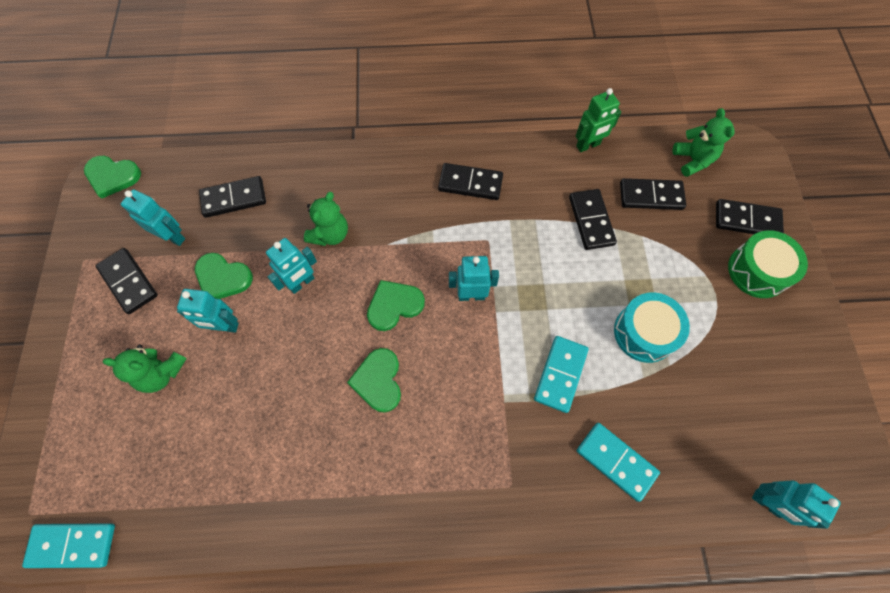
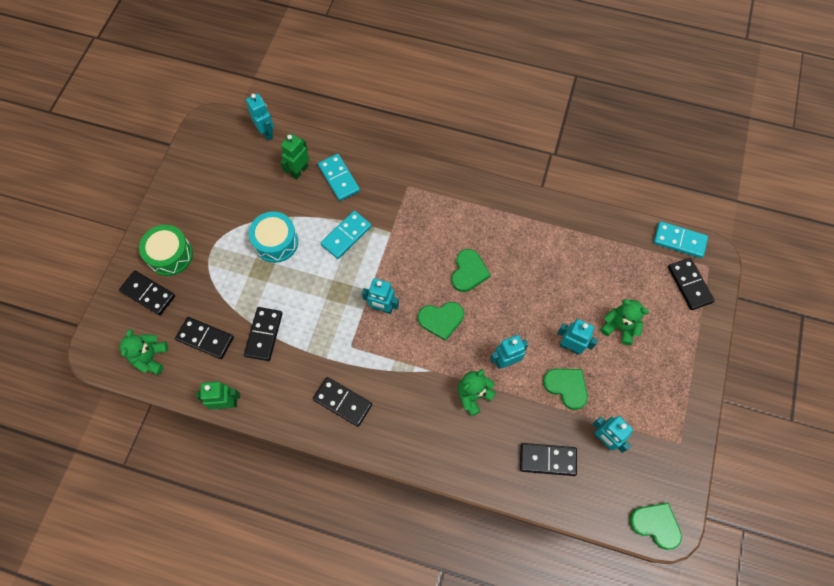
camera: 160 degrees left, 0 degrees up
black domino [95,248,158,314] -> black domino moved to [668,258,715,310]
none -> green robot [280,134,309,179]

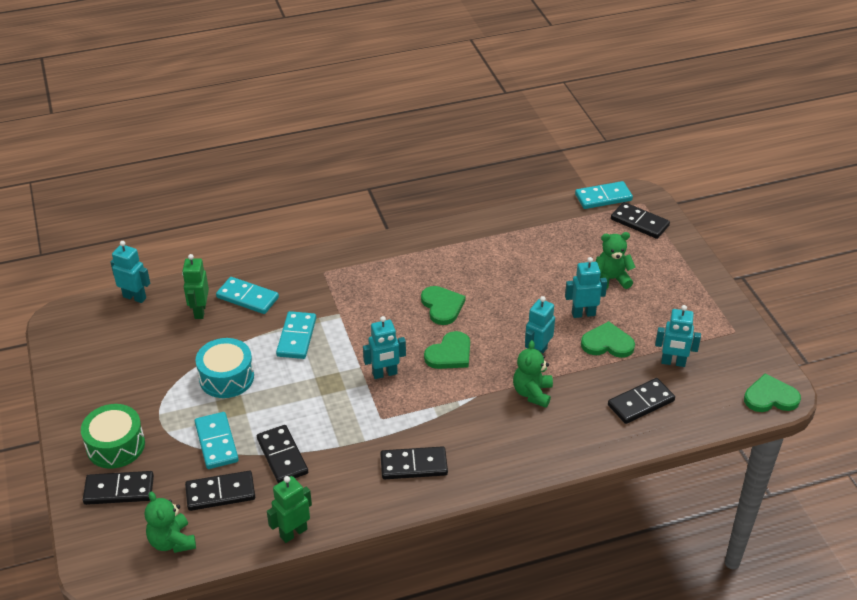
camera: 35 degrees left, 25 degrees down
none -> turquoise domino [195,412,239,469]

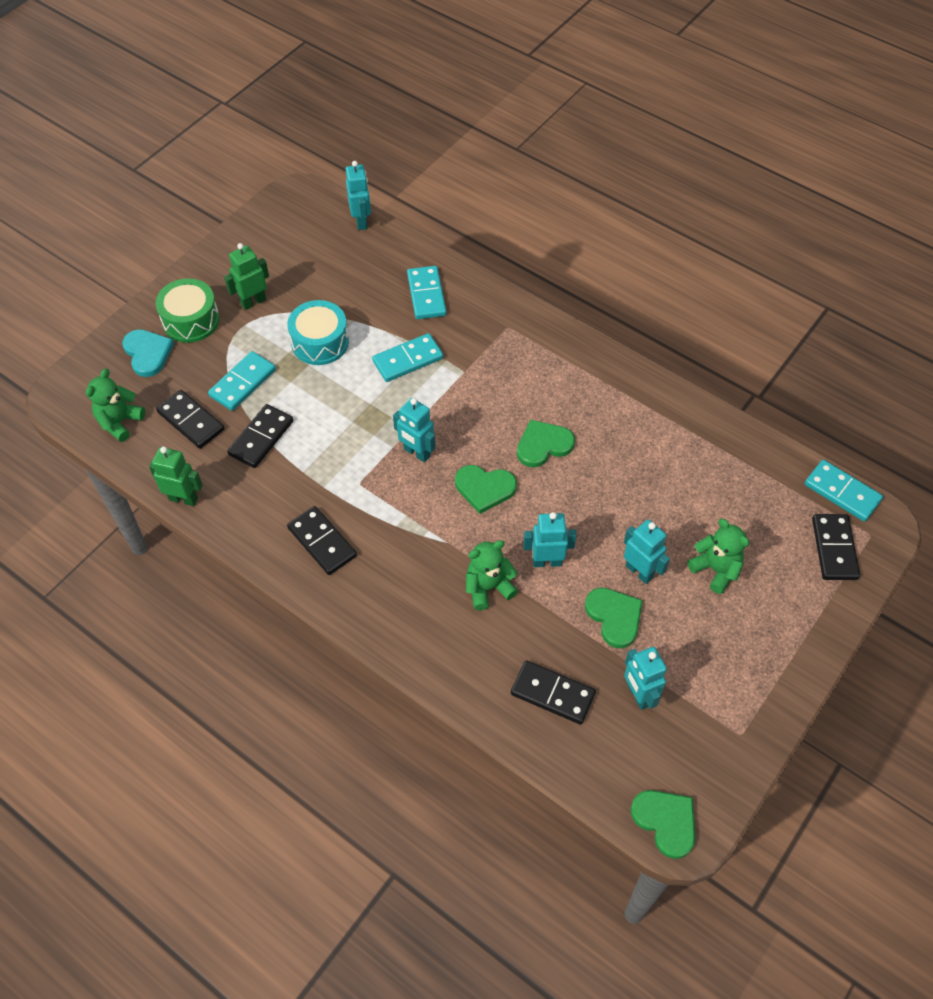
camera: 55 degrees right, 15 degrees up
black domino [83,471,154,505] -> turquoise heart [122,329,174,377]
green robot [182,254,209,319] -> green robot moved to [224,243,269,310]
green heart [421,286,465,325] -> green heart turned 150 degrees counterclockwise [517,420,575,467]

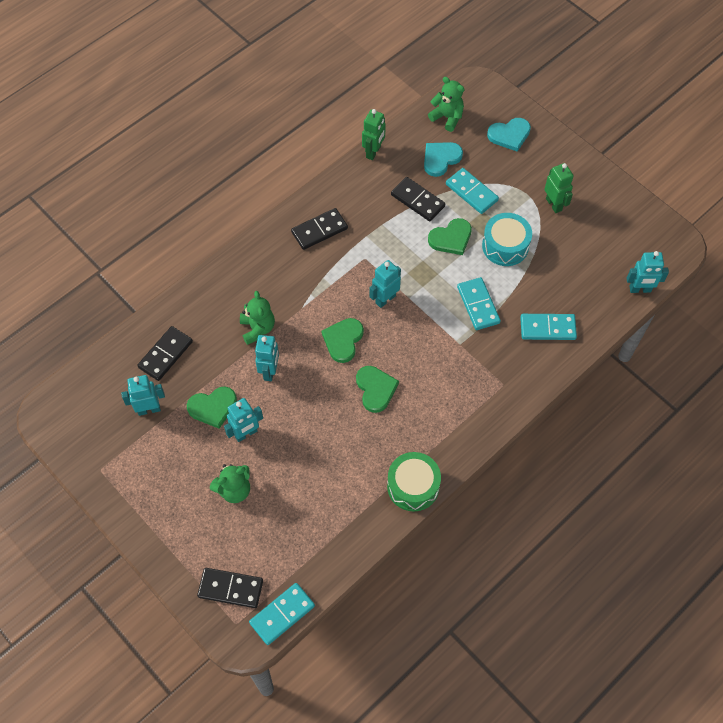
camera: 100 degrees right, 5 degrees up
green drum [156,278,220,343] -> green drum moved to [387,452,441,512]
black domino [156,390,225,449] -> turquoise heart [424,142,463,177]
green heart [631,790,695,859] -> green heart moved to [428,218,472,255]

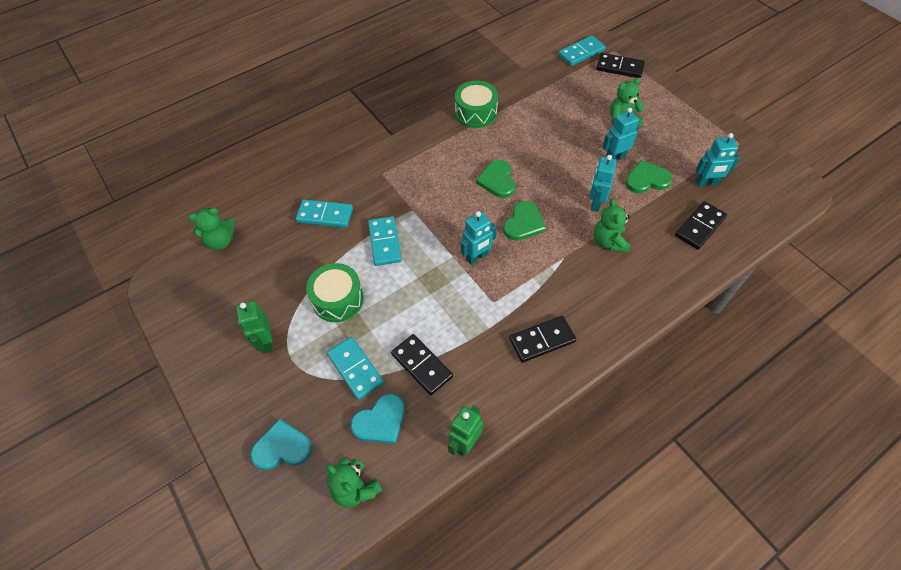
camera: 170 degrees left, 5 degrees down
green heart [428,218,472,255] -> none
turquoise drum [482,213,532,266] -> green drum [306,263,364,322]
turquoise robot [627,251,669,293] -> green teddy bear [188,208,234,250]

